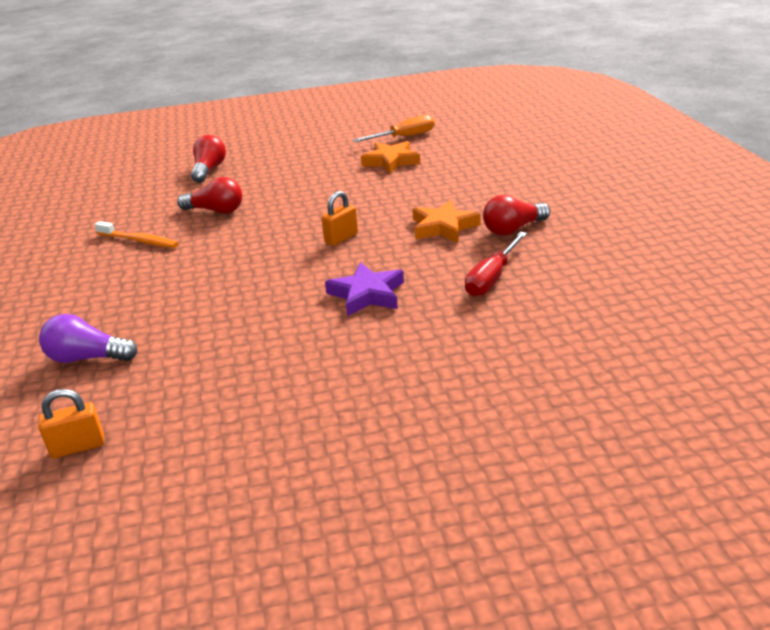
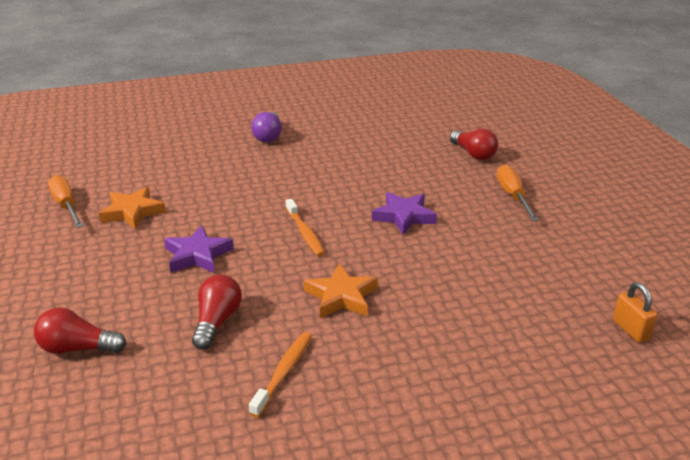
camera: 95 degrees left, 0 degrees up
purple light bulb [39,314,137,363] -> purple light bulb moved to [251,112,282,142]
orange padlock [322,191,358,246] -> orange toothbrush [286,199,325,257]
orange star [413,200,481,243] -> orange star moved to [304,264,378,318]
red screwdriver [465,232,527,296] -> none
red light bulb [483,195,550,235] -> red light bulb moved to [450,128,498,160]
none -> purple star [164,226,234,273]
none -> orange screwdriver [497,164,539,221]

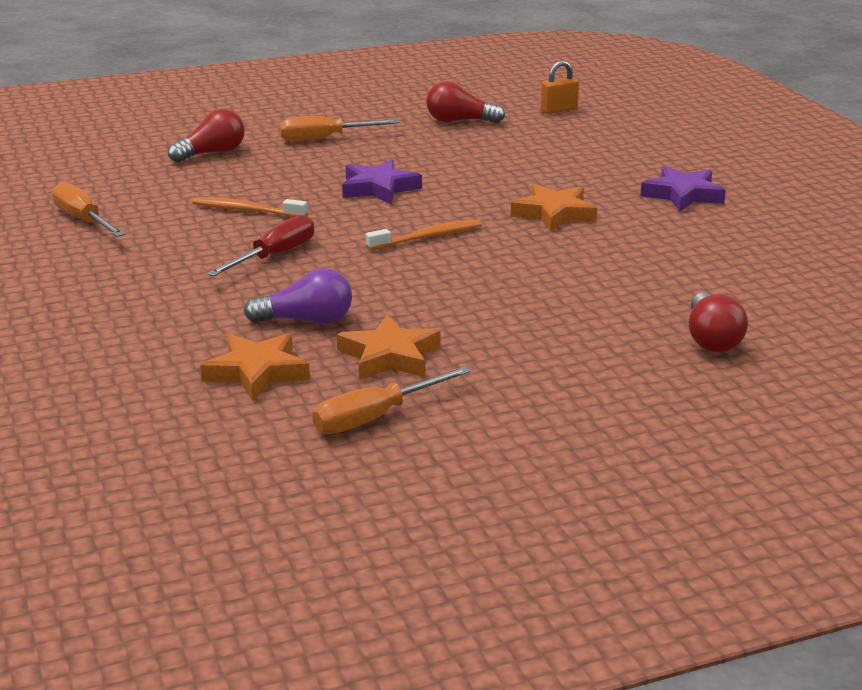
camera: 95 degrees left, 5 degrees down
purple star [164,226,234,273] -> purple star moved to [640,166,726,211]
red light bulb [192,275,242,350] -> red light bulb moved to [426,81,505,123]
orange toothbrush [249,332,311,417] -> orange toothbrush moved to [192,197,307,217]
purple light bulb [251,112,282,142] -> purple light bulb moved to [244,268,352,324]
none -> orange screwdriver [52,182,125,237]
none -> orange star [200,333,310,401]
none -> red screwdriver [207,215,315,277]

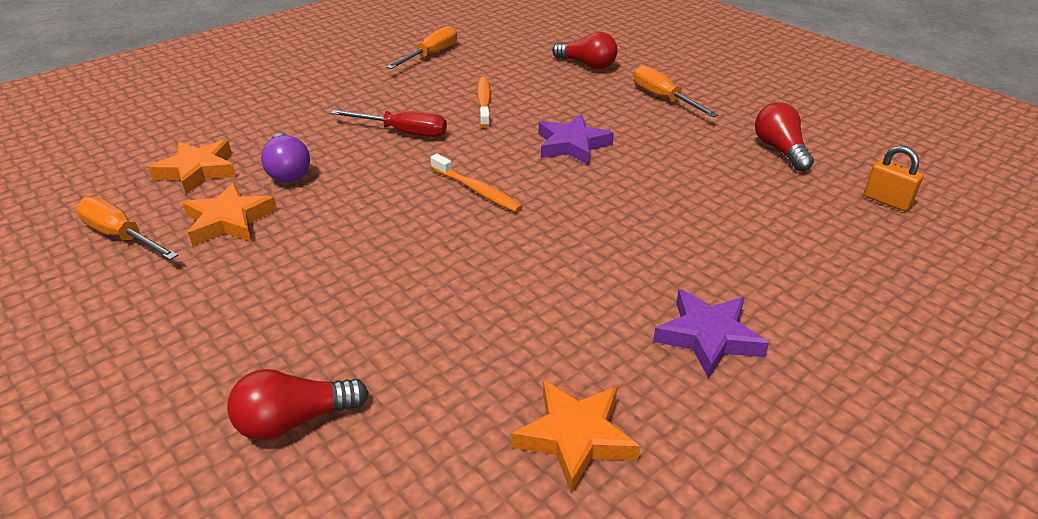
camera: 70 degrees right, 10 degrees up
orange star [511,184,597,232] -> orange star moved to [511,380,641,493]

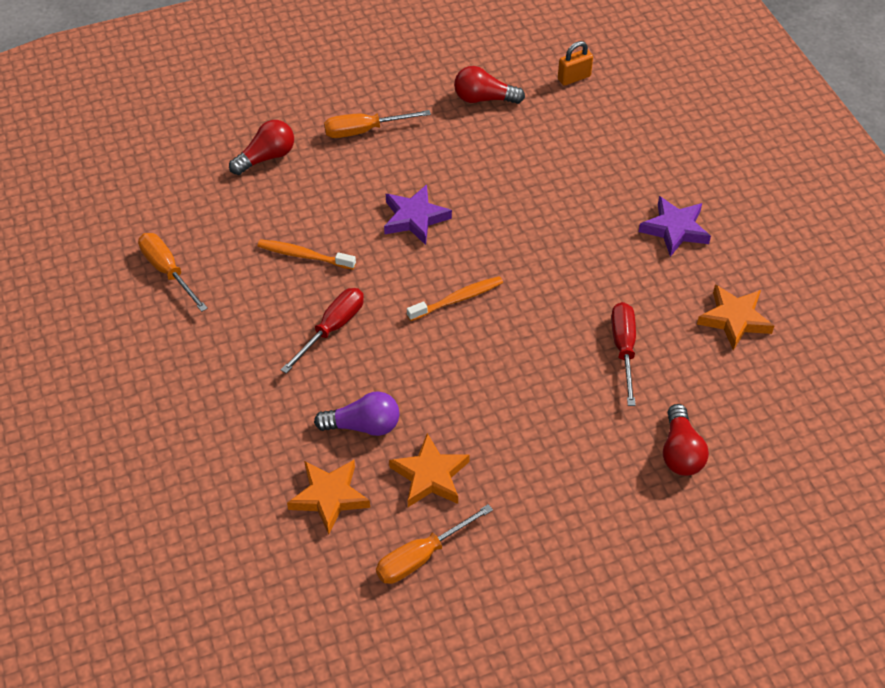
camera: 70 degrees left, 15 degrees up
none -> red screwdriver [611,302,636,406]

